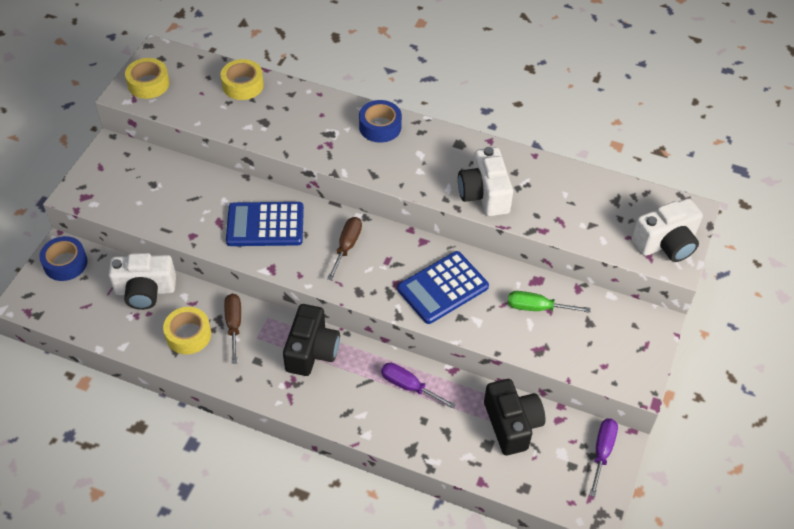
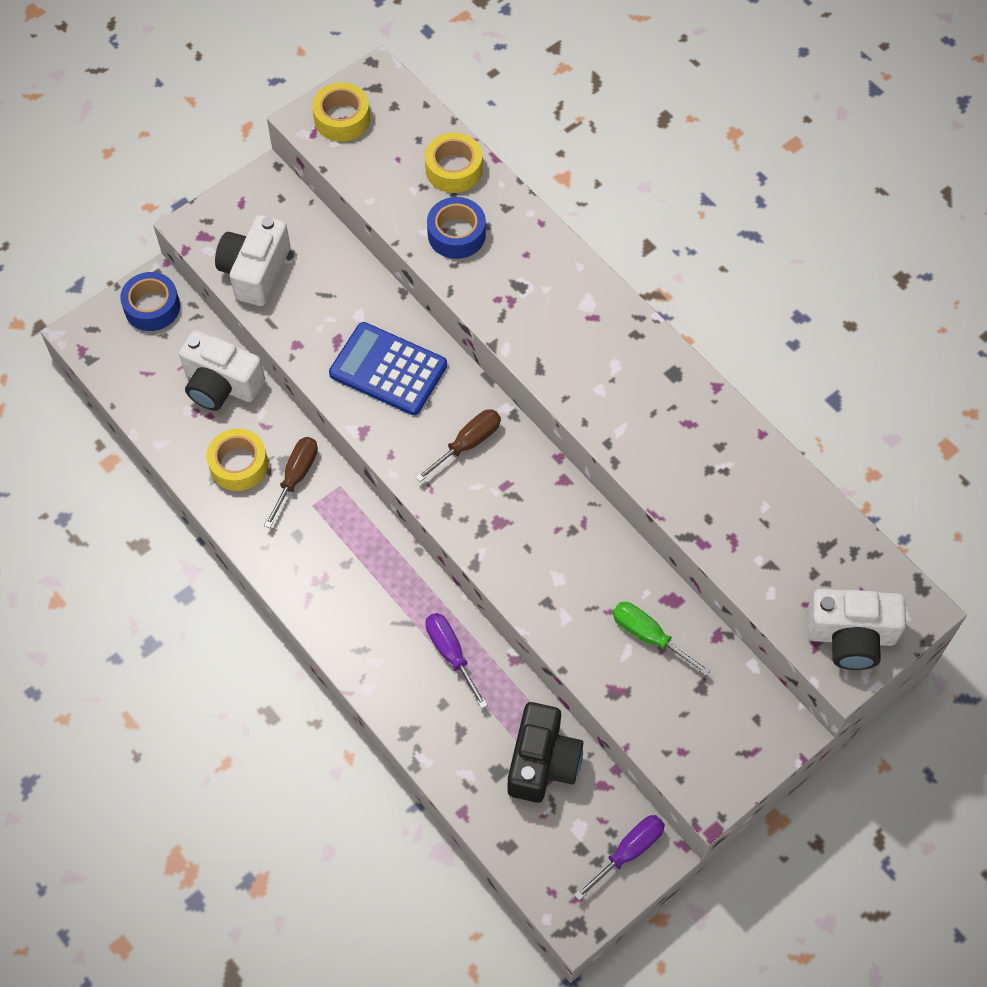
camera: 30 degrees right, 10 degrees up
black camera [283,304,340,376] -> none
blue tape [359,100,402,143] -> blue tape moved to [427,197,486,259]
blue calculator [397,251,489,324] -> none
white camera [458,147,513,216] -> white camera moved to [215,215,290,306]

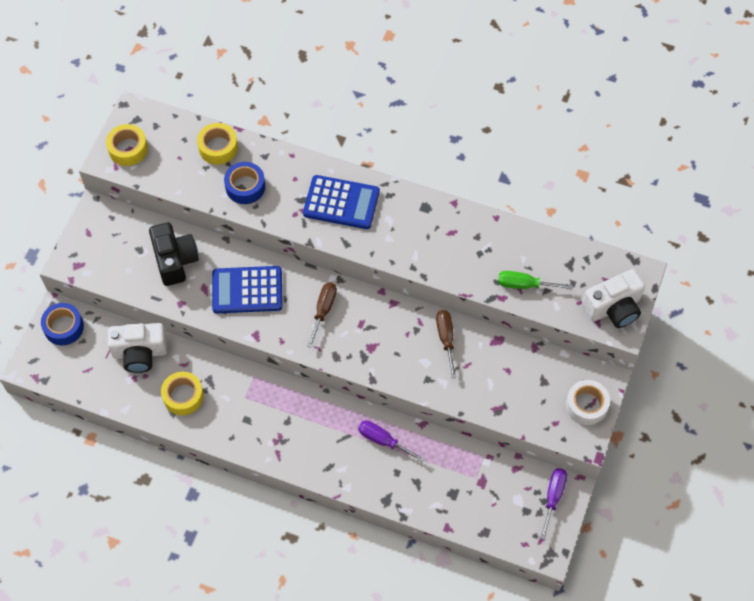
camera: 30 degrees left, 0 degrees up
white camera [215,215,290,306] -> none
brown screwdriver [264,437,318,528] -> brown screwdriver moved to [436,310,457,378]
black camera [507,702,583,803] -> black camera moved to [149,223,199,286]
green screwdriver [613,602,711,676] -> green screwdriver moved to [498,271,572,289]
none -> blue calculator [303,175,380,229]
none -> white tape [566,380,610,425]

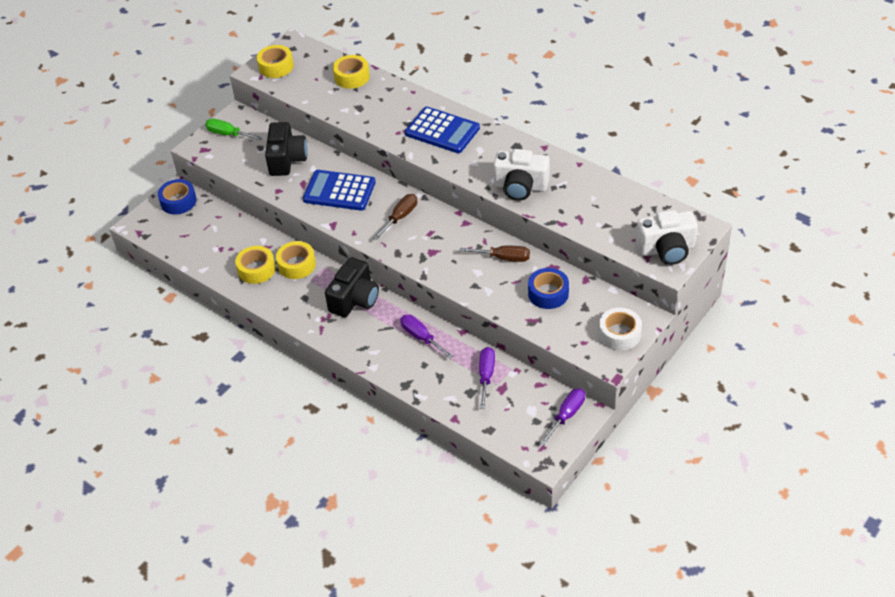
camera: 20 degrees right, 15 degrees down
white camera [108,323,167,373] -> white camera moved to [493,149,550,201]
blue tape [224,162,265,204] -> blue tape moved to [528,268,569,309]
brown screwdriver [436,310,457,378] -> brown screwdriver turned 90 degrees clockwise [459,246,530,262]
green screwdriver [498,271,572,289] -> green screwdriver moved to [205,119,263,140]
none -> yellow tape [276,241,316,279]
none -> black camera [325,257,379,317]
none -> purple screwdriver [479,347,495,409]

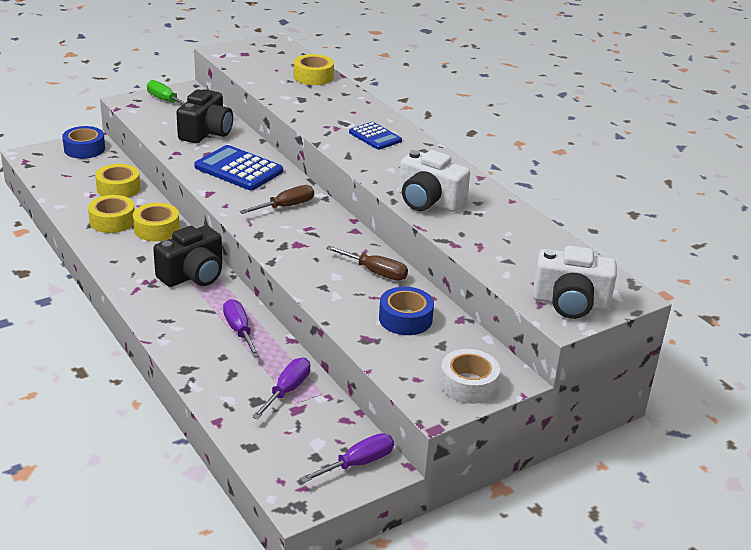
camera: 15 degrees right, 15 degrees down
yellow tape [257,45,294,78] -> yellow tape moved to [95,164,140,198]
blue calculator [405,107,480,153] -> blue calculator [349,122,402,150], size x0.62

